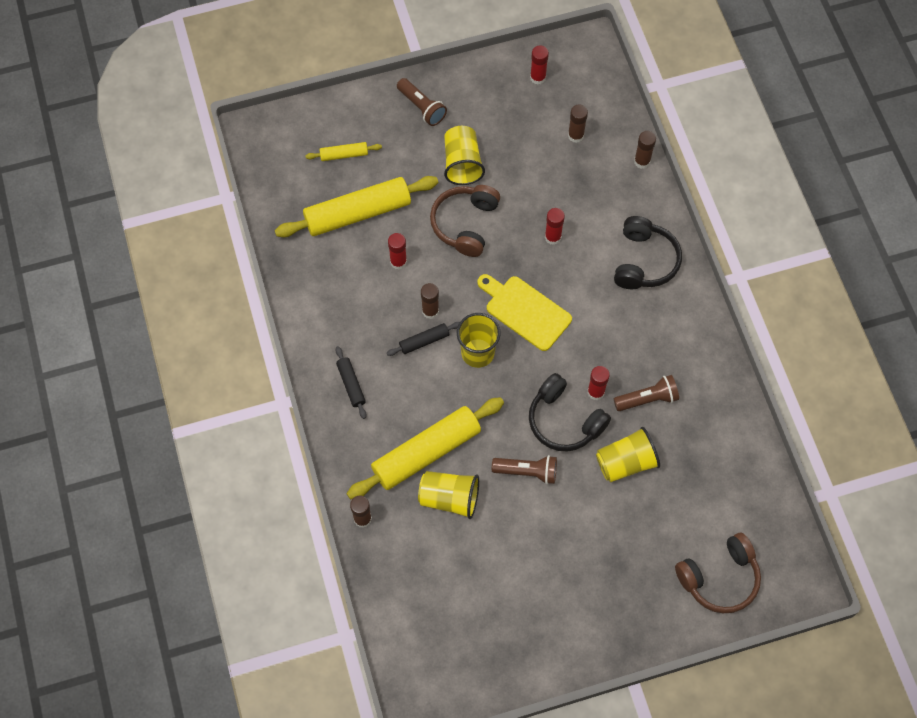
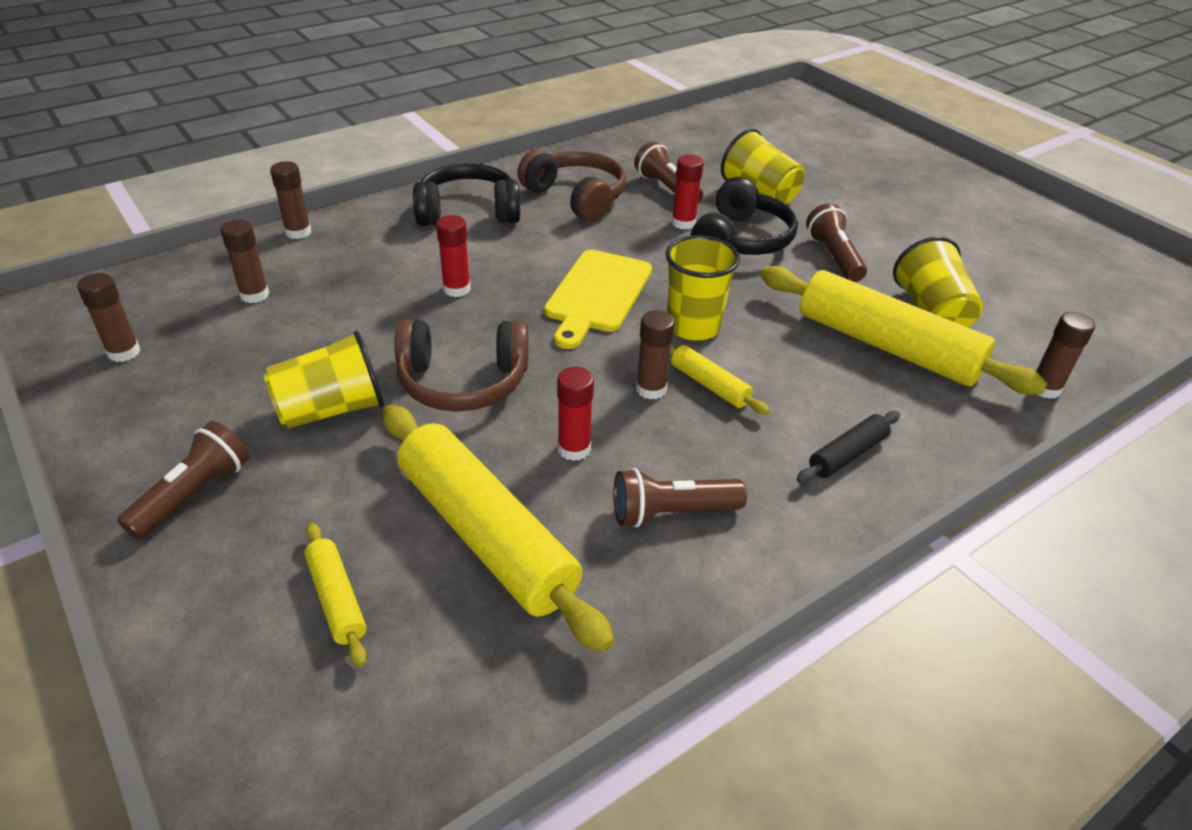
camera: 110 degrees left, 25 degrees down
black rolling pin [387,322,460,356] -> yellow rolling pin [670,344,770,415]
red glue stick [530,45,549,84] -> brown glue stick [77,273,141,362]
brown headphones [675,533,761,613] -> brown headphones moved to [517,149,626,222]
none -> brown flashlight [613,468,747,527]

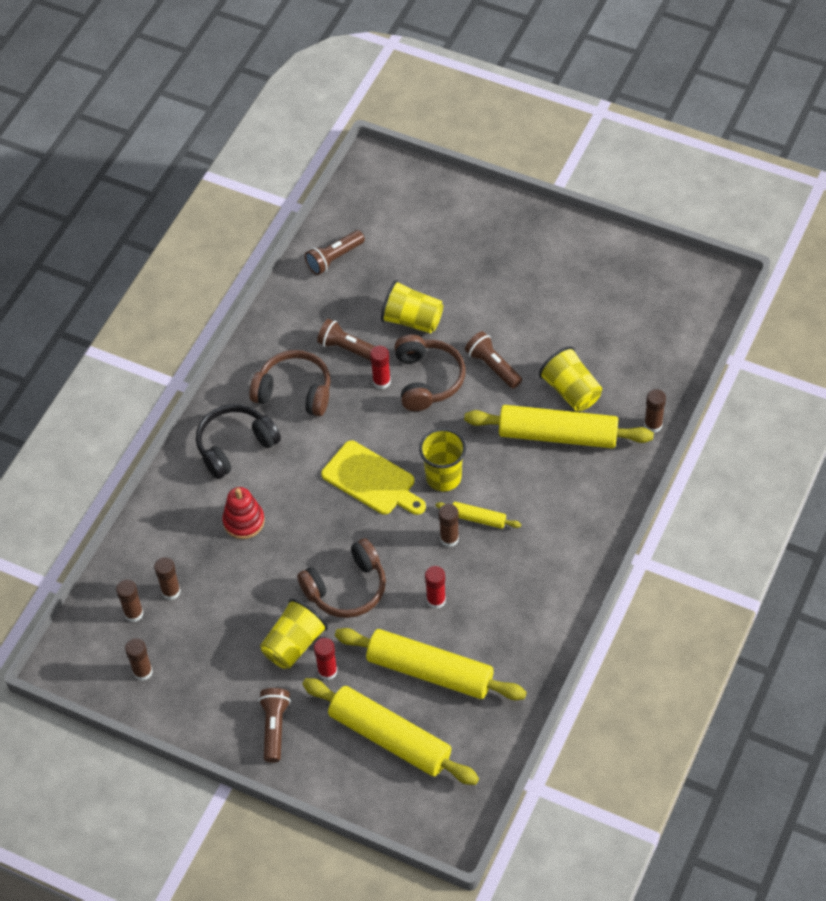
camera: 25 degrees left, 15 degrees up
brown glue stick [270,161,311,239] -> brown glue stick moved to [116,579,143,622]
yellow rolling pin [304,522,367,667] -> yellow rolling pin [302,678,479,785], size x2.18
red glue stick [436,215,471,297] -> red glue stick moved to [314,638,338,680]
yellow cutting board [544,250,652,349] -> yellow cutting board turned 45 degrees counterclockwise [321,440,426,515]
brown flashlight [613,468,747,527] -> brown flashlight moved to [305,230,365,275]
black headphones [690,177,798,255] -> brown headphones [395,335,465,411]
black rolling pin [797,411,900,483] -> none
none -> red stacking toy [222,487,265,539]

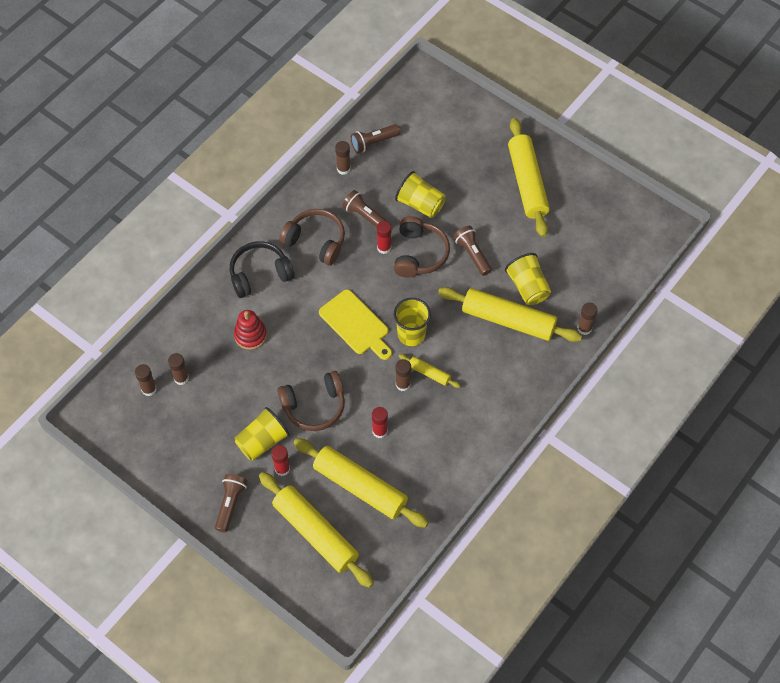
camera: 10 degrees right, 5 degrees up
brown glue stick [125,638,153,681] -> brown glue stick moved to [335,141,350,175]
none -> yellow rolling pin [508,118,550,237]

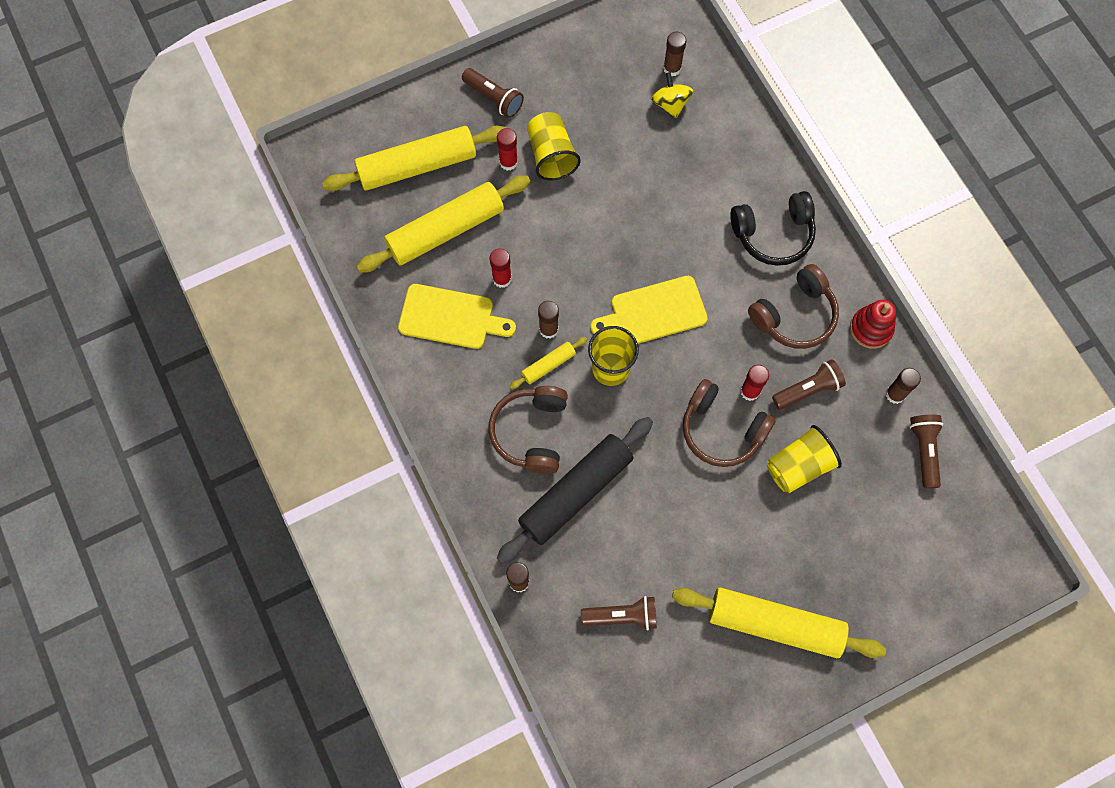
camera: 115 degrees right, 10 degrees up
brown glue stick [168,353,189,385] -> yellow spinning top [651,72,693,118]
black headphones [230,241,295,298] -> black headphones turned 75 degrees clockwise [730,191,816,266]
red stacking toy [234,310,267,350] -> red stacking toy moved to [850,300,896,349]
brown headphones [277,371,345,431] -> brown headphones moved to [489,386,568,474]
yellow rolling pin [438,287,582,342] -> black rolling pin [497,417,653,564]
brown flashlight [453,226,492,276] -> brown flashlight moved to [581,596,657,630]
yellow cup [505,253,551,305] -> none
none -> yellow cutting board [398,284,516,349]

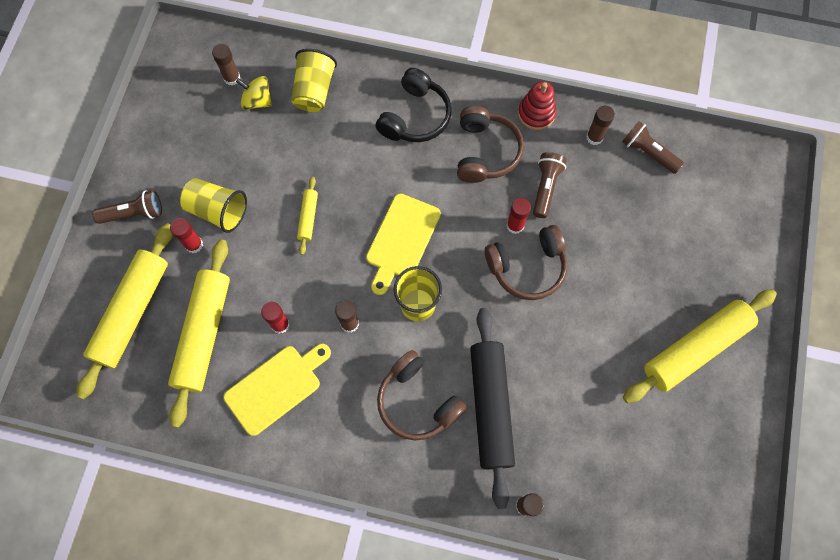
camera: 50 degrees left, 0 degrees up
yellow rolling pin [510,337,587,389] -> yellow rolling pin moved to [297,177,318,255]
brown flashlight [581,596,657,630] -> none
yellow cup [767,425,842,493] -> yellow cup moved to [291,49,337,112]

